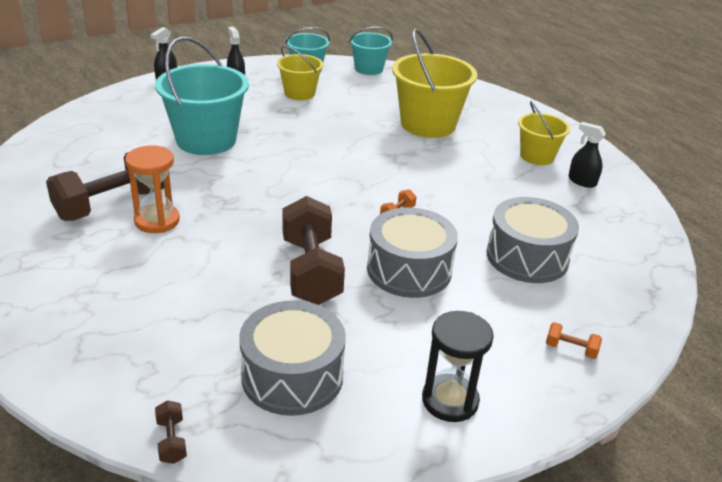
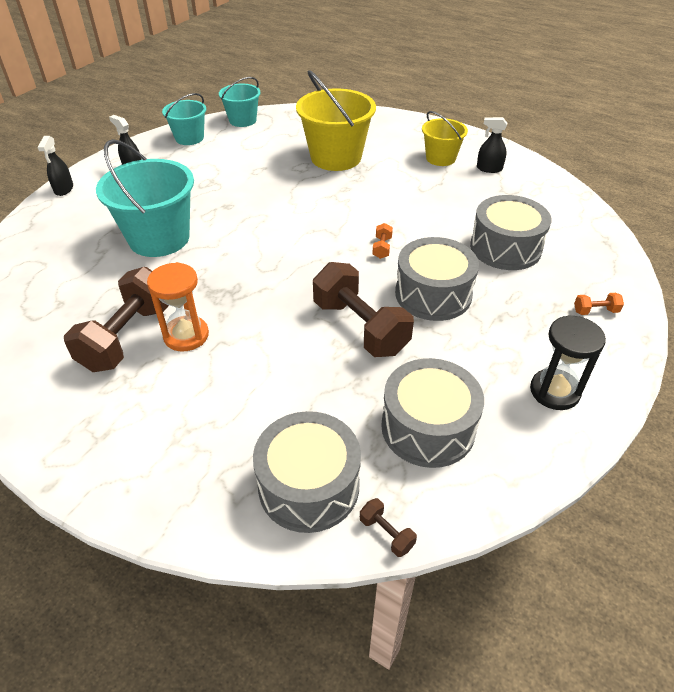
camera: 25 degrees left, 10 degrees up
yellow bucket [277,46,323,100] -> none
none -> grey drum [253,411,361,533]

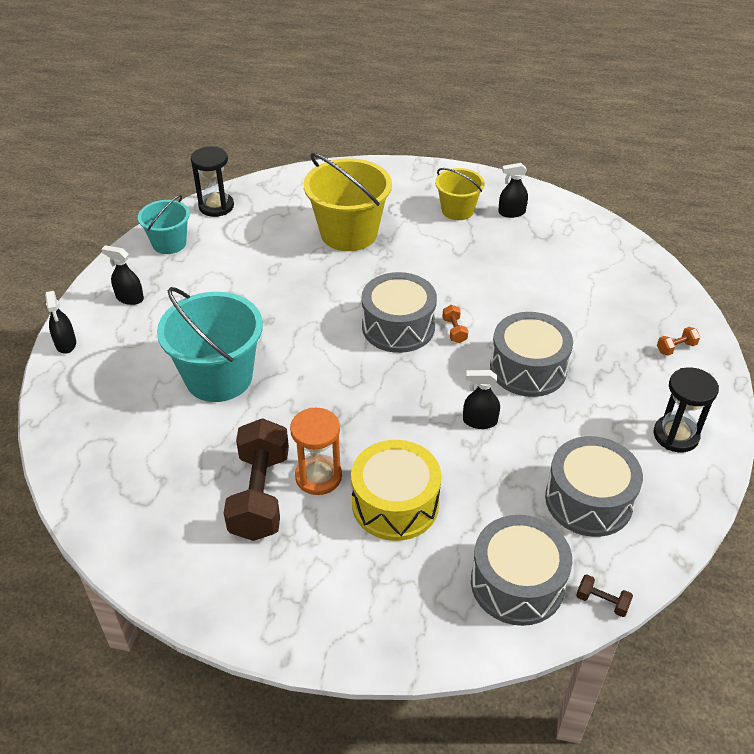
camera: 20 degrees left, 0 degrees up
turquoise bucket [219,77,261,127] -> black hourglass [191,146,234,217]
brown dumbbell [313,262,414,357] -> black spray bottle [463,370,500,429]
grey drum [470,195,552,270] -> grey drum moved to [361,272,437,353]
none -> yellow drum [351,440,441,541]

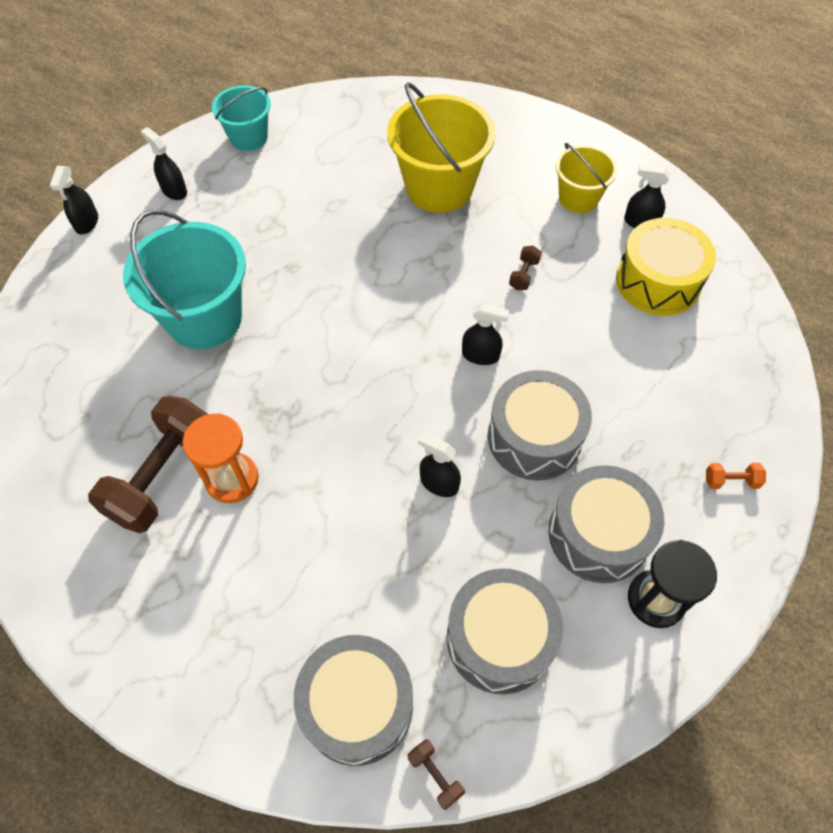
camera: 25 degrees right, 15 degrees up
black hourglass [191,146,234,217] -> none
yellow drum [351,440,441,541] -> yellow drum moved to [616,218,716,316]
grey drum [361,272,437,353] -> grey drum moved to [549,465,665,583]
orange dumbbell [442,305,468,343] -> black spray bottle [462,303,509,365]
none -> brown dumbbell [509,246,542,290]

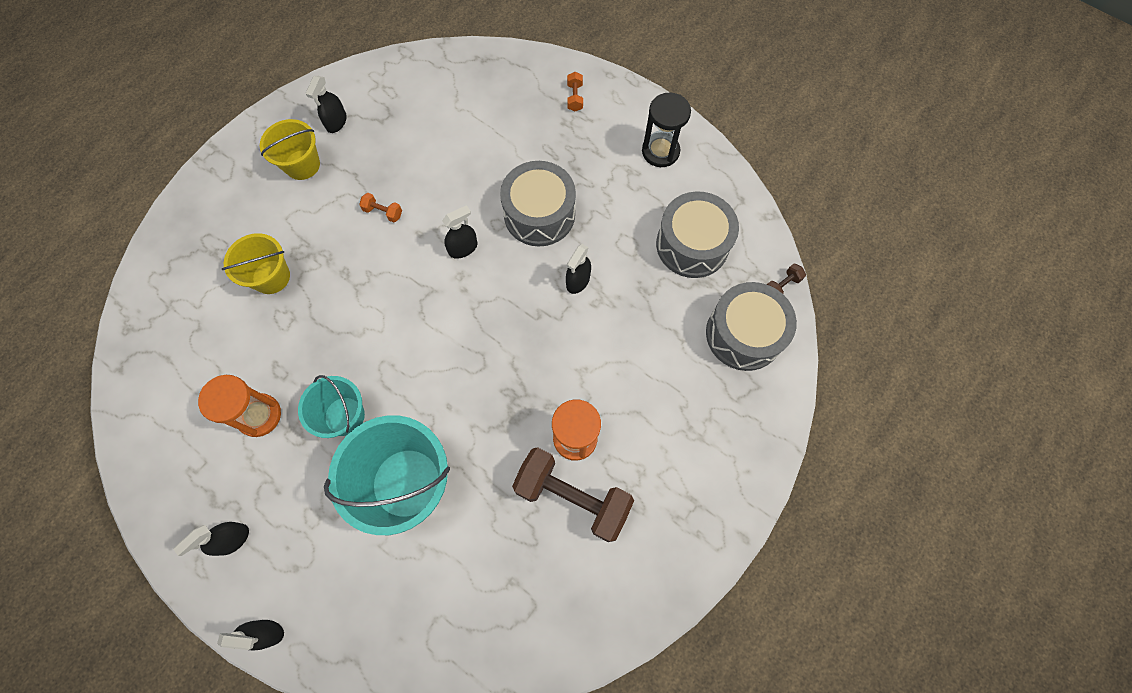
camera: 90 degrees left, 10 degrees up
turquoise bucket [212,85,271,151] -> turquoise bucket moved to [298,375,365,438]
yellow bucket [387,82,496,213] -> yellow bucket [222,233,290,294], size x0.58
black spray bottle [462,303,509,365] -> black spray bottle turned 45 degrees clockwise [442,205,477,259]
brown dumbbell [509,246,542,290] -> orange dumbbell [359,193,402,222]
grey drum [549,465,665,583] -> none
yellow drum [616,218,716,316] -> none
none -> orange hourglass [198,375,281,437]

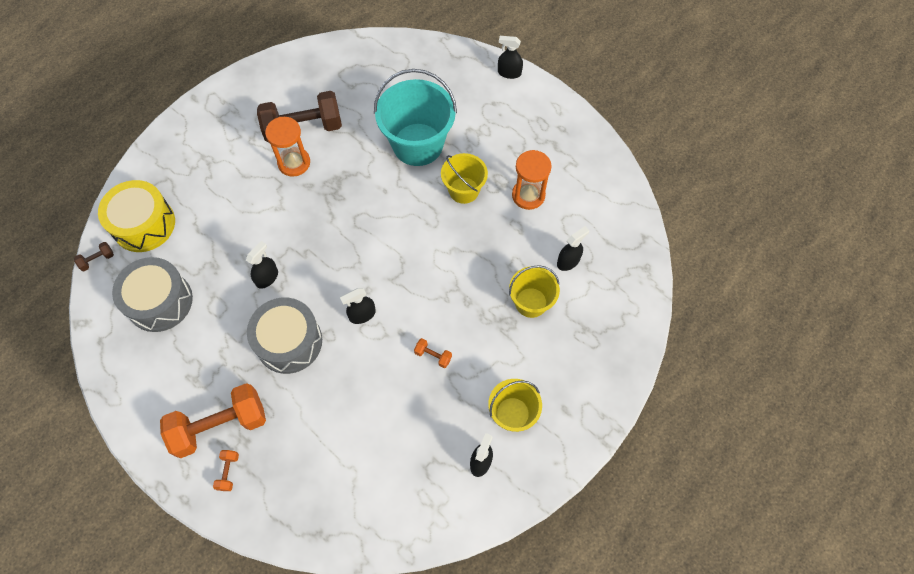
camera: 175 degrees left, 5 degrees down
black spray bottle [173,522,249,556] -> black spray bottle moved to [557,226,589,271]
turquoise bucket [298,375,365,438] -> yellow bucket [441,153,488,204]
brown dumbbell [512,447,634,542] -> brown dumbbell turned 45 degrees counterclockwise [257,91,342,143]
black hourglass [642,93,691,167] -> none
grey drum [706,282,797,371] -> yellow drum [98,180,175,252]
none -> orange dumbbell [160,383,266,458]

